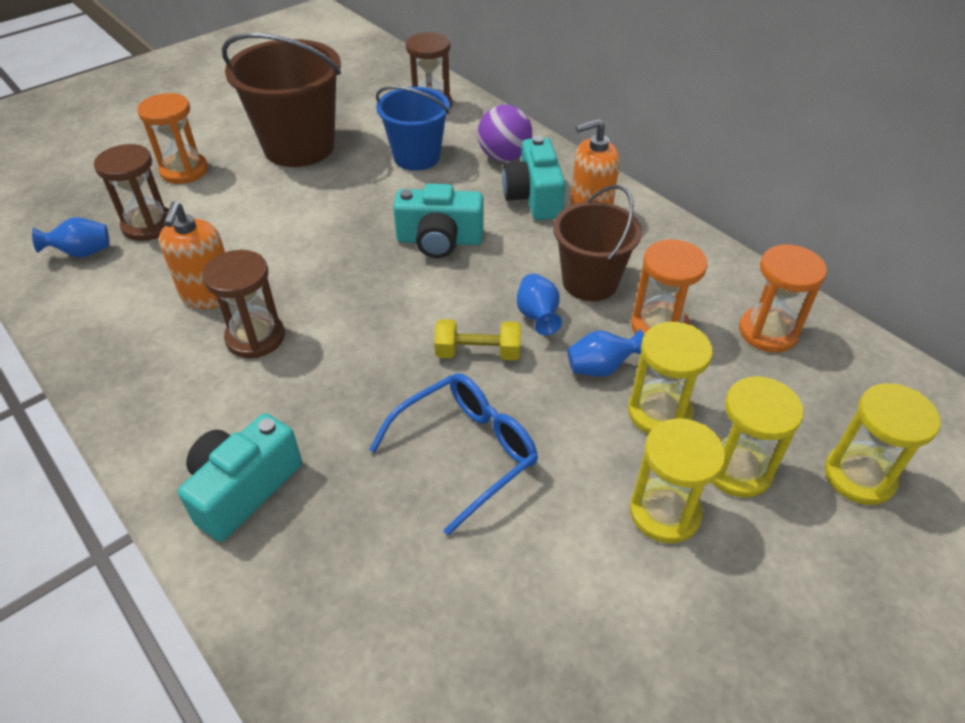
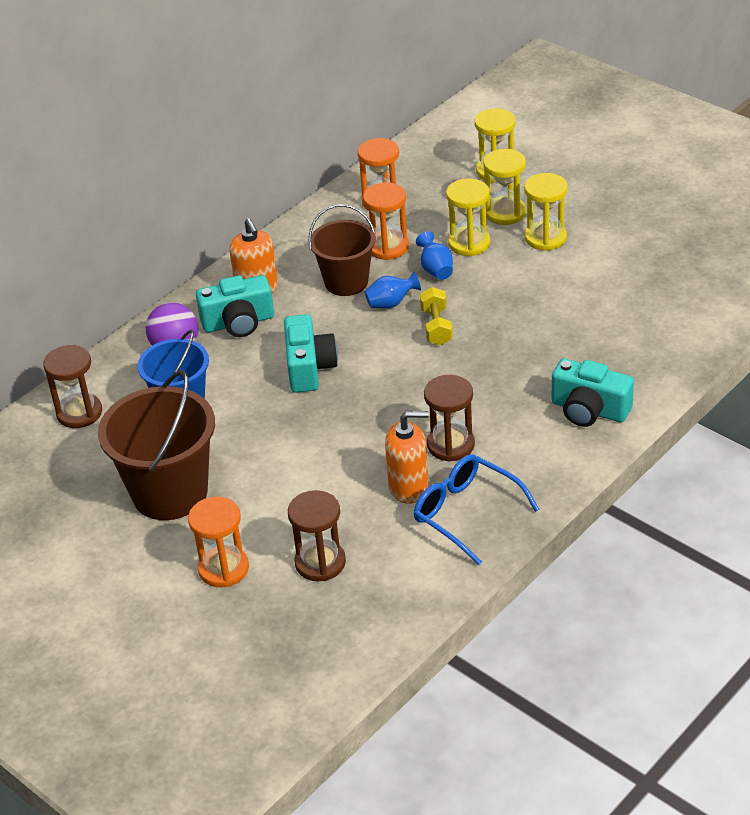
camera: 95 degrees left, 5 degrees down
blue vase [32,217,109,258] -> none
blue glasses [369,373,538,536] -> blue glasses moved to [414,454,540,565]

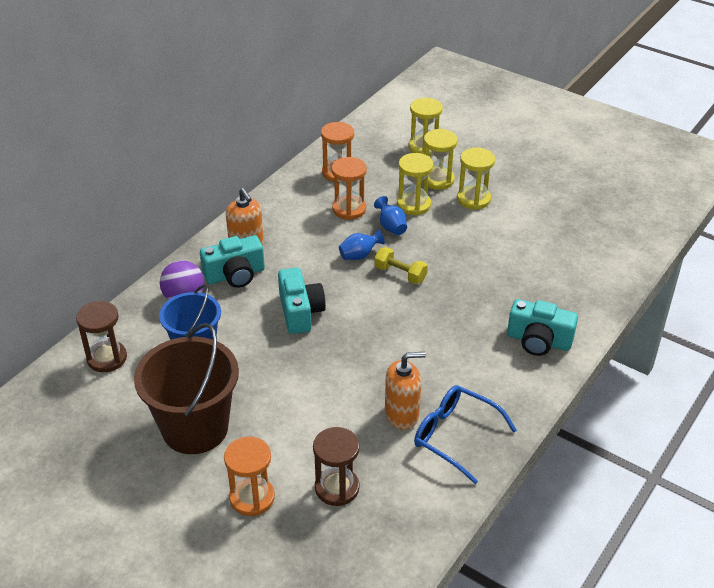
camera: 10 degrees left, 0 degrees up
brown bucket [308,204,376,296] -> none
yellow dumbbell [420,287,453,345] -> yellow dumbbell turned 45 degrees counterclockwise [374,247,428,284]
brown hourglass [424,375,475,461] -> none

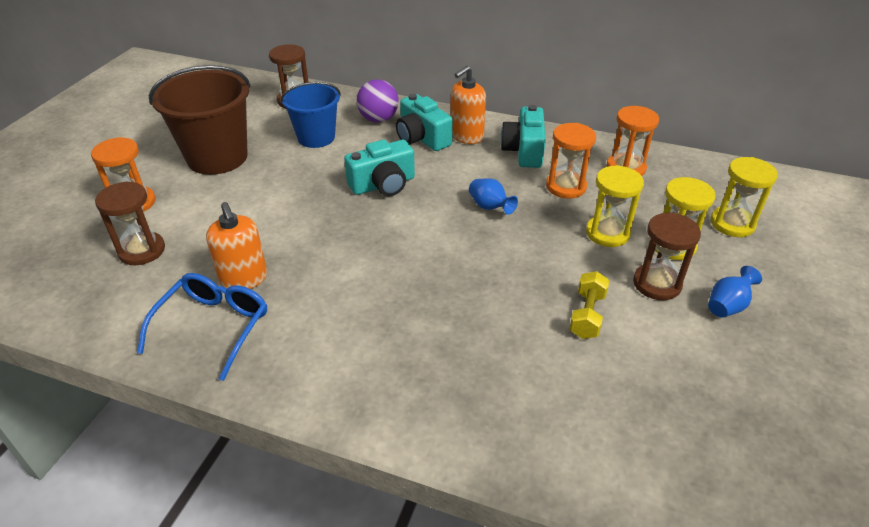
camera: 75 degrees right, 0 degrees up
blue vase [374,196,407,235] -> blue vase moved to [708,266,762,318]
yellow dumbbell [374,247,428,284] -> yellow dumbbell moved to [569,271,610,339]
yellow hourglass [457,147,495,210] -> brown hourglass [633,213,701,300]
turquoise camera [507,299,578,356] -> turquoise camera moved to [500,105,546,168]

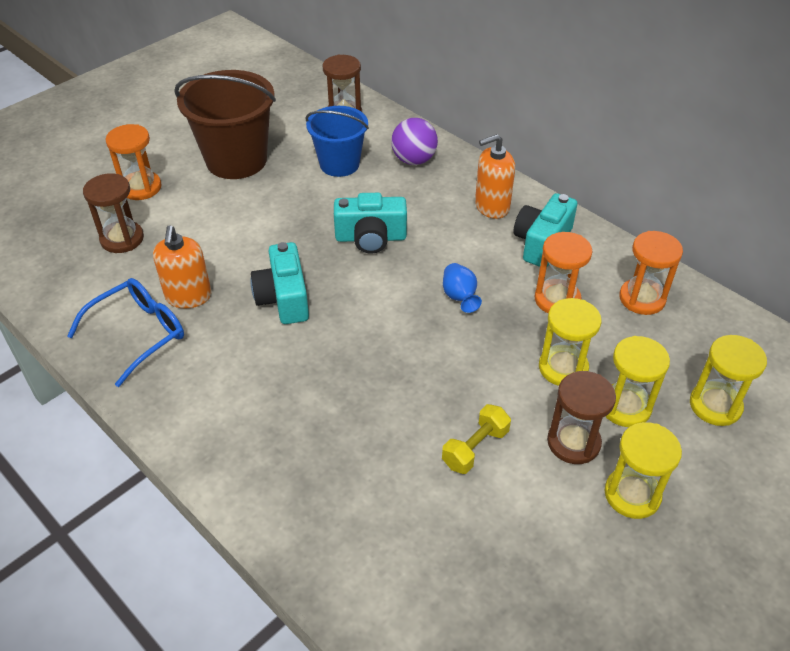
camera: 25 degrees right, 5 degrees up
turquoise camera [396,94,453,151] -> turquoise camera moved to [251,242,309,324]
blue vase [708,266,762,318] -> yellow hourglass [605,422,682,519]

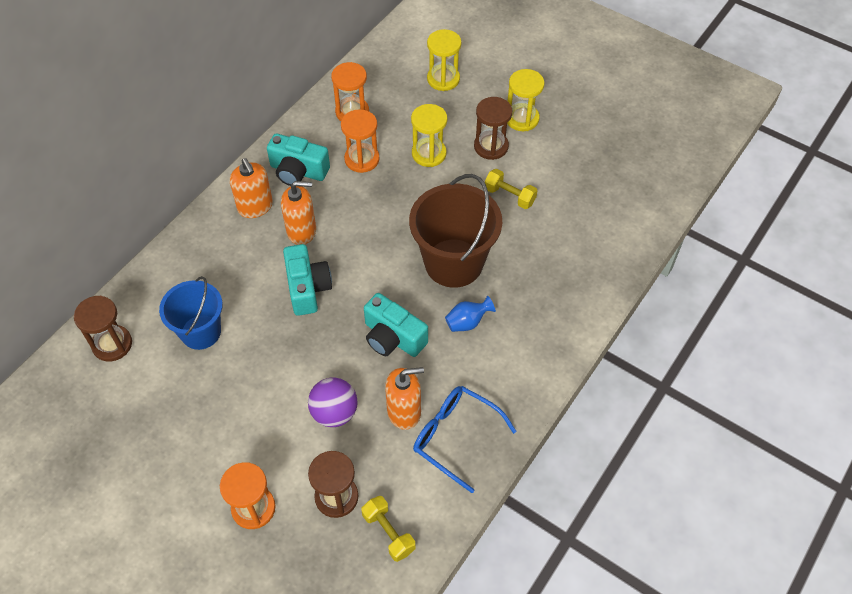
camera: 100 degrees left, 10 degrees up
brown bucket [174,70,276,179] -> brown bucket moved to [409,174,502,288]
turquoise camera [251,242,309,324] -> turquoise camera turned 60 degrees clockwise [364,293,428,357]
purple ball [391,118,438,165] -> purple ball moved to [308,377,358,427]
blue vase [443,263,482,313] -> blue vase moved to [445,295,496,332]
yellow hourglass [606,336,670,427] -> none
none -> orange soap dispenser [281,181,316,245]
none -> yellow dumbbell [361,496,415,562]

